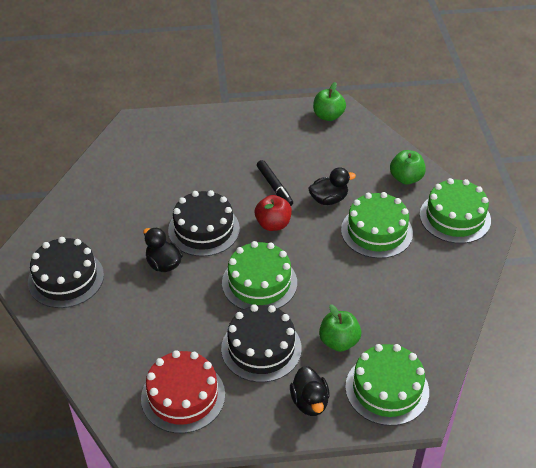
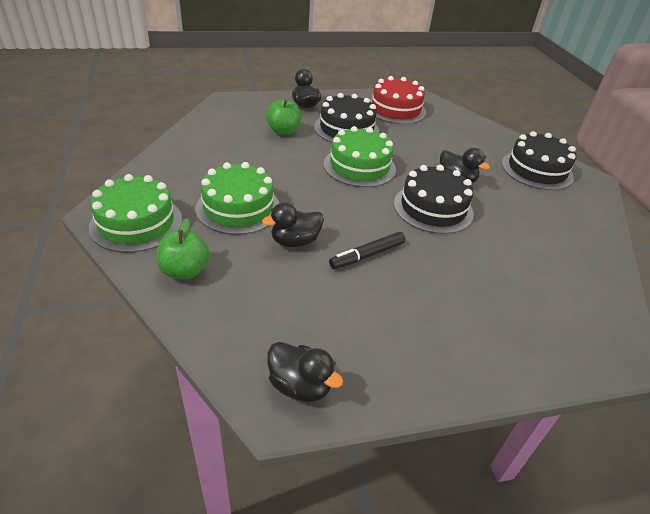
camera: 170 degrees right, 5 degrees down
red apple [255,195,292,231] -> none
black marker [257,160,293,206] -> black marker turned 90 degrees counterclockwise [329,232,405,269]
green apple [313,82,346,121] -> black duck [267,342,343,402]
green cake [345,344,429,426] -> none

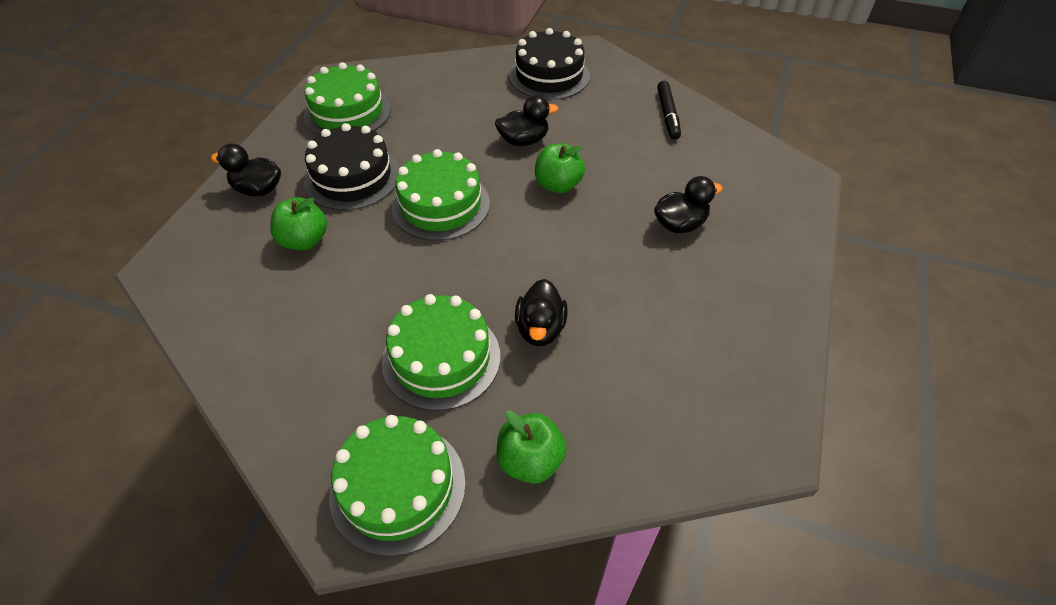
camera: 55 degrees left, 10 degrees up
black duck [267,342,343,402] -> black duck moved to [654,176,723,233]
black marker [329,232,405,269] -> black marker moved to [657,81,681,140]
red cake [370,76,426,124] -> green cake [304,62,391,135]
black cake [394,165,474,234] -> green apple [535,143,585,193]

